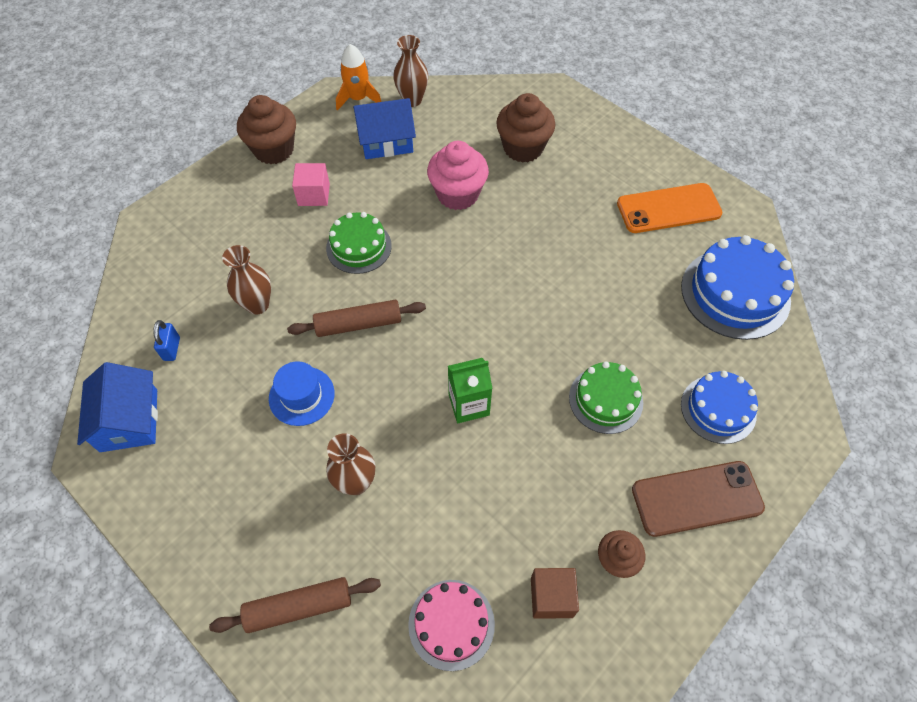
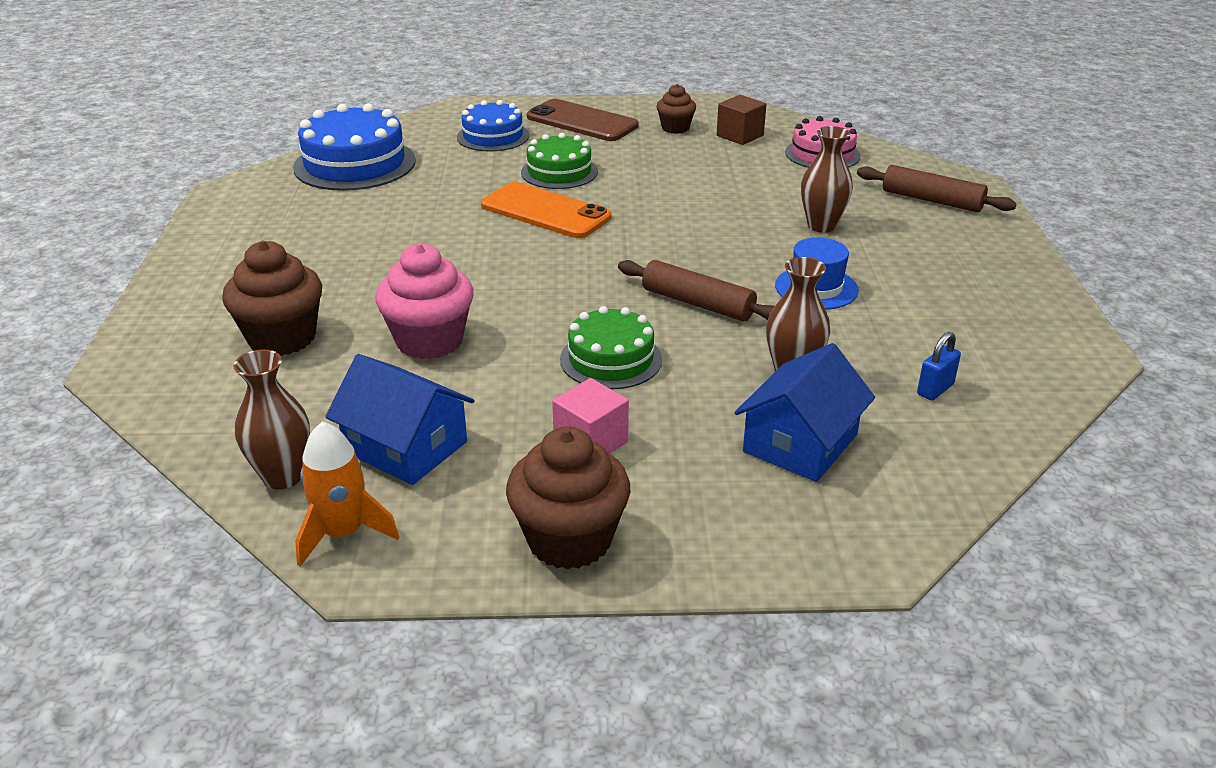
camera: 135 degrees left, 25 degrees down
blue house [77,362,158,452] -> blue house moved to [734,343,875,482]
green carton [448,358,493,423] -> none
orange phone [617,183,722,233] -> orange phone moved to [481,182,612,238]

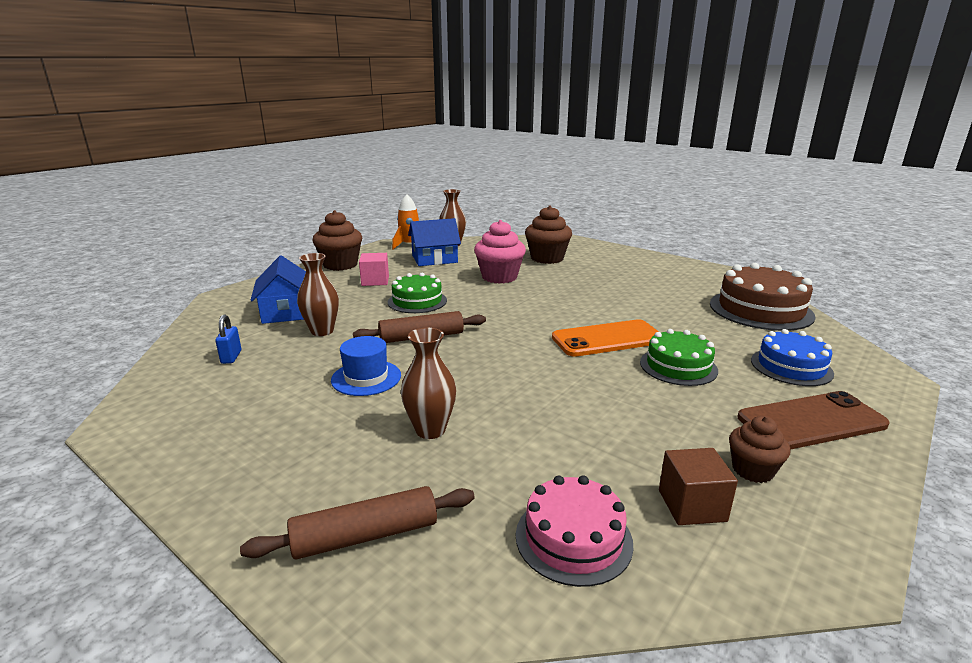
camera: 130 degrees right, 10 degrees down
blue cake [293,103,416,191] -> brown cake [710,263,815,331]

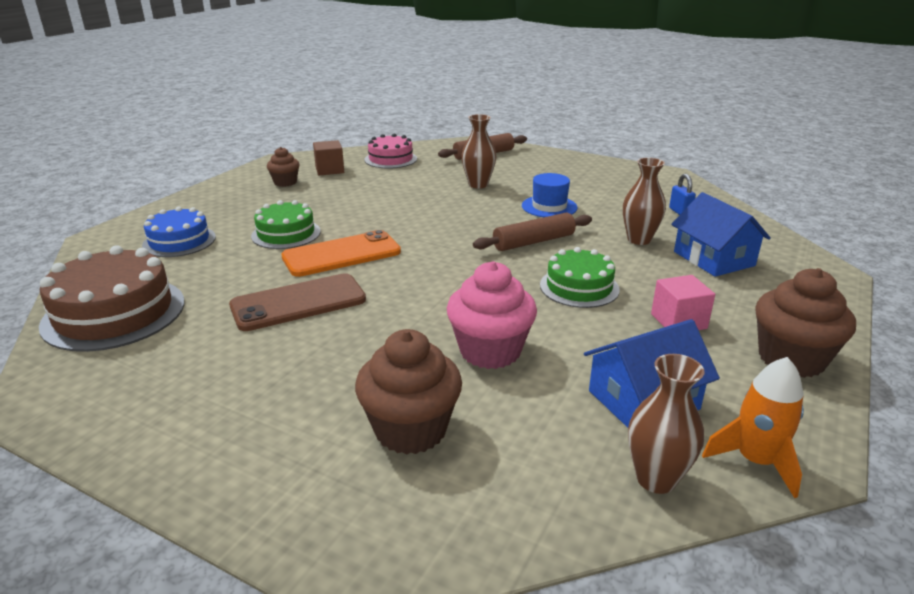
camera: 170 degrees right, 5 degrees up
brown phone [737,391,890,450] -> brown phone moved to [229,273,366,331]

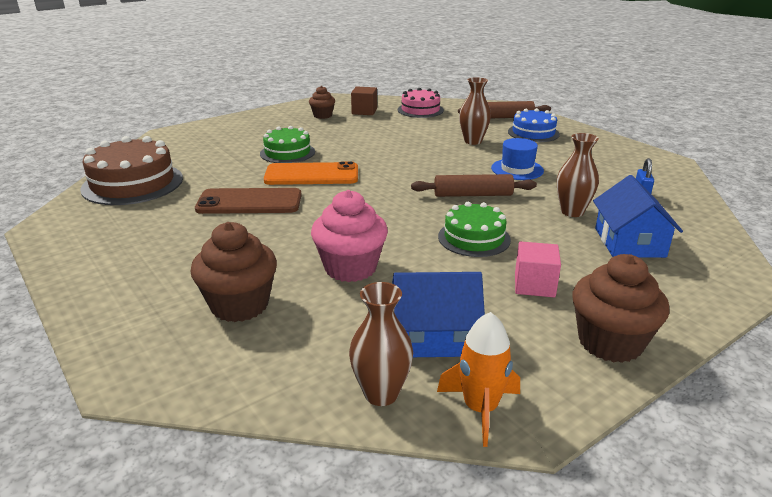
camera: 25 degrees right, 0 degrees up
blue cake [142,206,216,257] -> blue cake moved to [508,108,560,142]

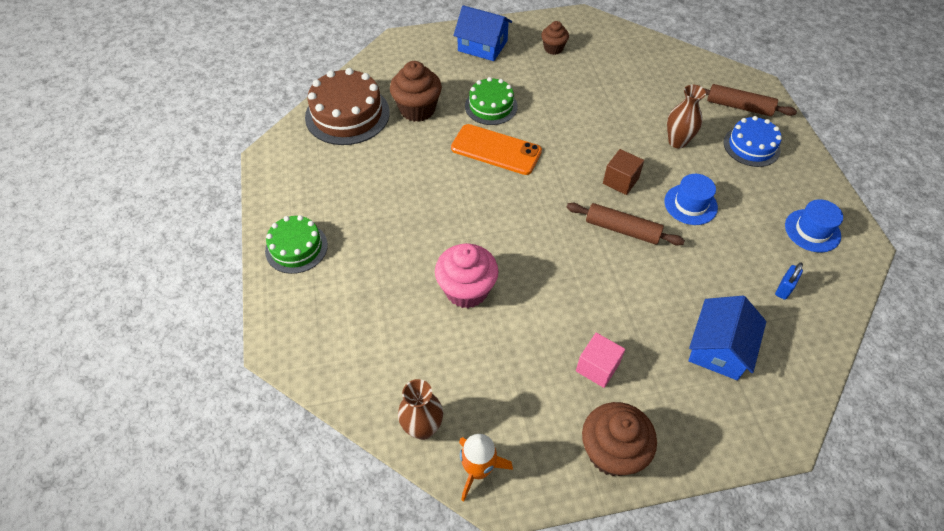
camera: 25 degrees right, 25 degrees up
brown cupcake [190,222,277,322] -> brown cupcake moved to [390,61,442,122]
brown phone [195,188,302,214] -> none
brown cube [351,86,377,115] -> brown cube moved to [603,149,644,195]
blue house [392,272,485,357] -> blue house moved to [453,5,512,61]
pink cake [398,88,444,118] -> none
green cake [438,202,511,257] -> green cake moved to [265,215,328,274]
brown vase [557,133,599,217] -> none
none -> blue hat [785,199,843,252]

